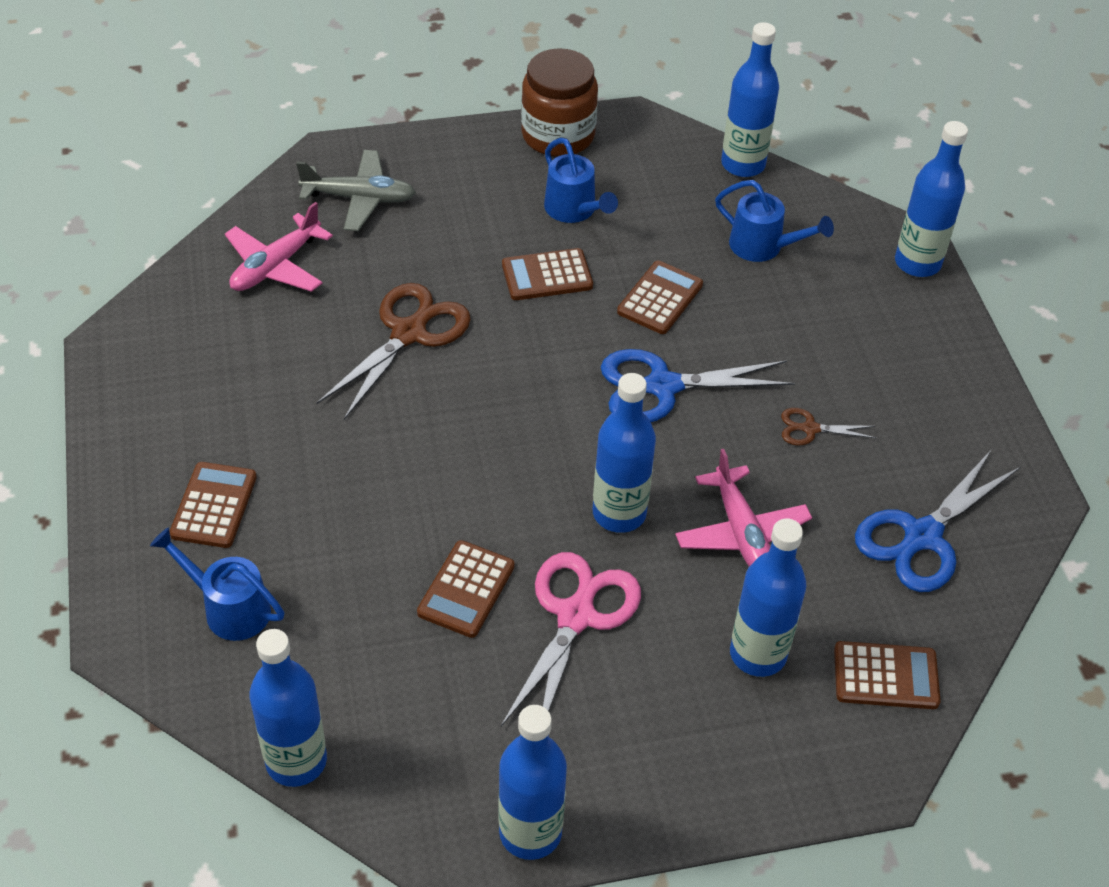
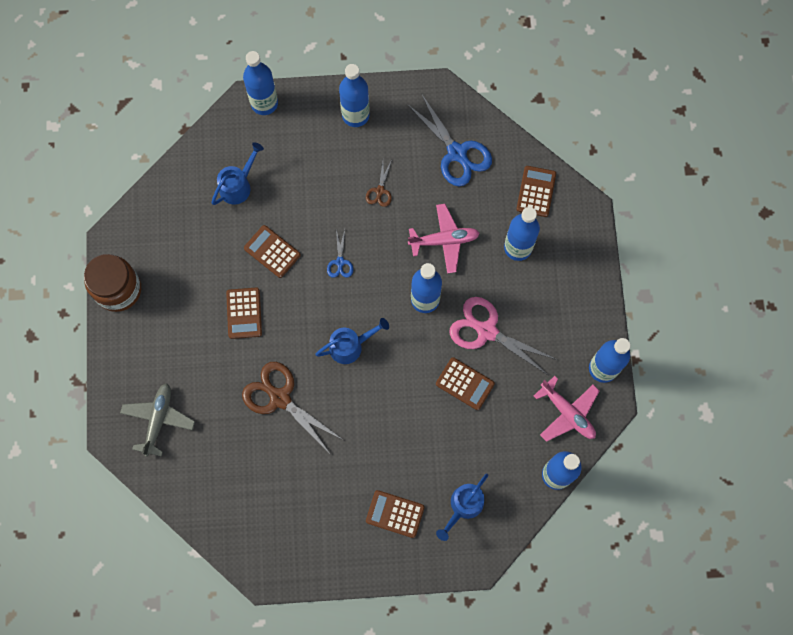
camera: 80 degrees left, 25 degrees up
pink plane [225,202,333,292] -> pink plane moved to [534,376,600,442]
blue watering can [544,138,618,223] -> blue watering can moved to [315,318,389,364]
blue scissors [601,349,795,422] -> blue scissors [327,230,353,278], size x0.49
blue bottle [721,22,779,177] -> blue bottle moved to [339,64,370,127]

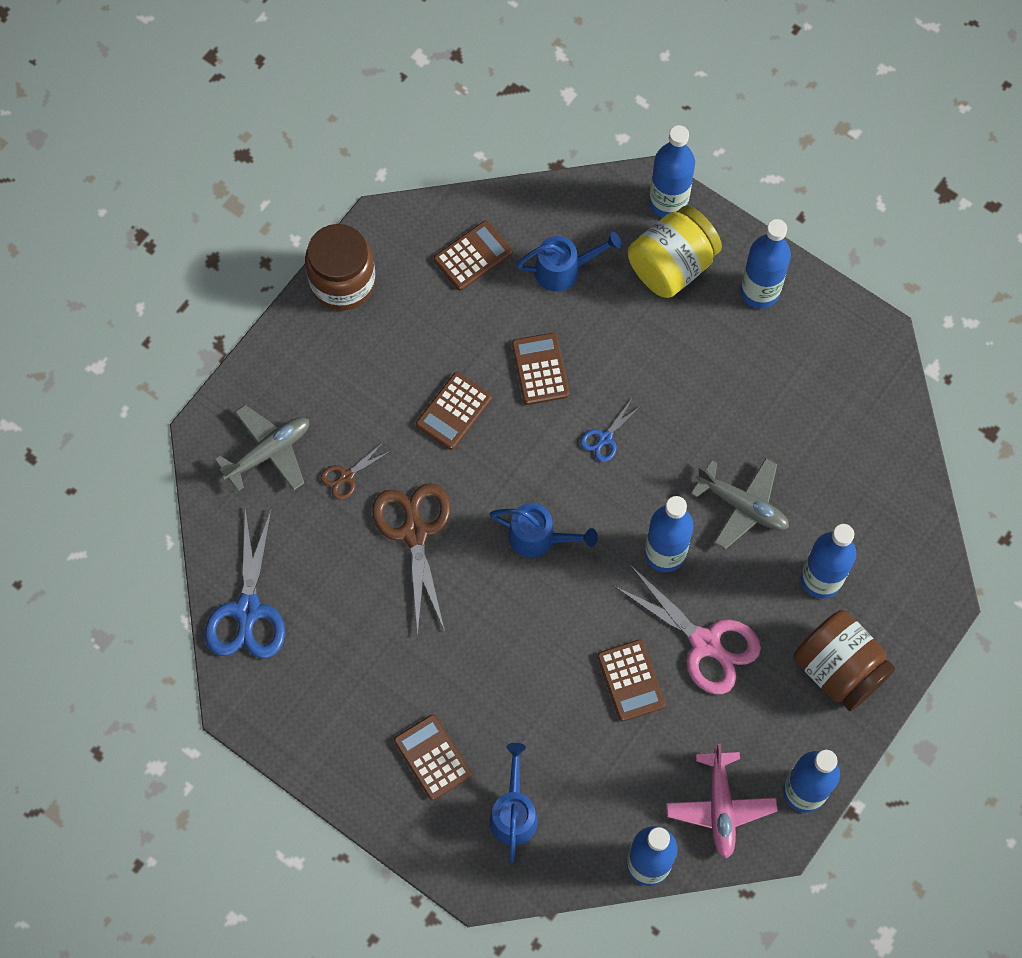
camera: 40 degrees right, 5 degrees down
brown scissors [366,162,392,207] -> brown scissors moved to [320,443,391,500]
blue scissors [407,93,492,187] -> blue scissors moved to [205,508,285,659]
pink plane [408,204,480,273] -> grey plane [691,458,789,549]
blue watering can [436,474,488,541] -> blue watering can turned 105 degrees clockwise [489,743,538,862]
pink scissors [449,297,558,376] -> pink scissors turned 150 degrees clockwise [613,565,761,694]
brown calculator [516,166,556,217] -> brown calculator moved to [434,221,512,291]
none -> yellow jar [628,206,722,298]
none -> brown jar [794,610,895,711]

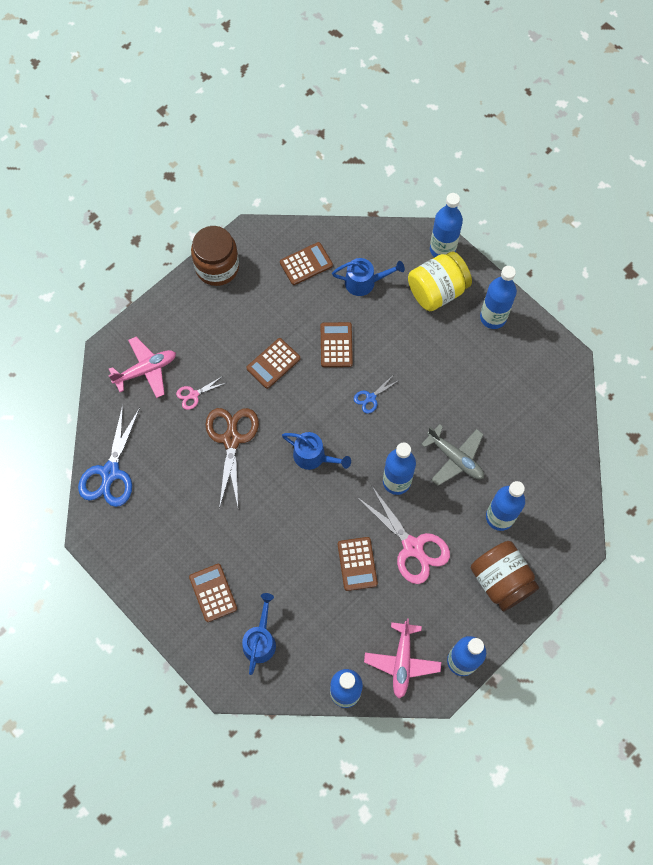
camera: 10 degrees right, 0 degrees up
grey plane [215,405,309,491] -> pink plane [108,337,176,398]
brown scissors [320,443,391,500] -> pink scissors [176,376,226,410]

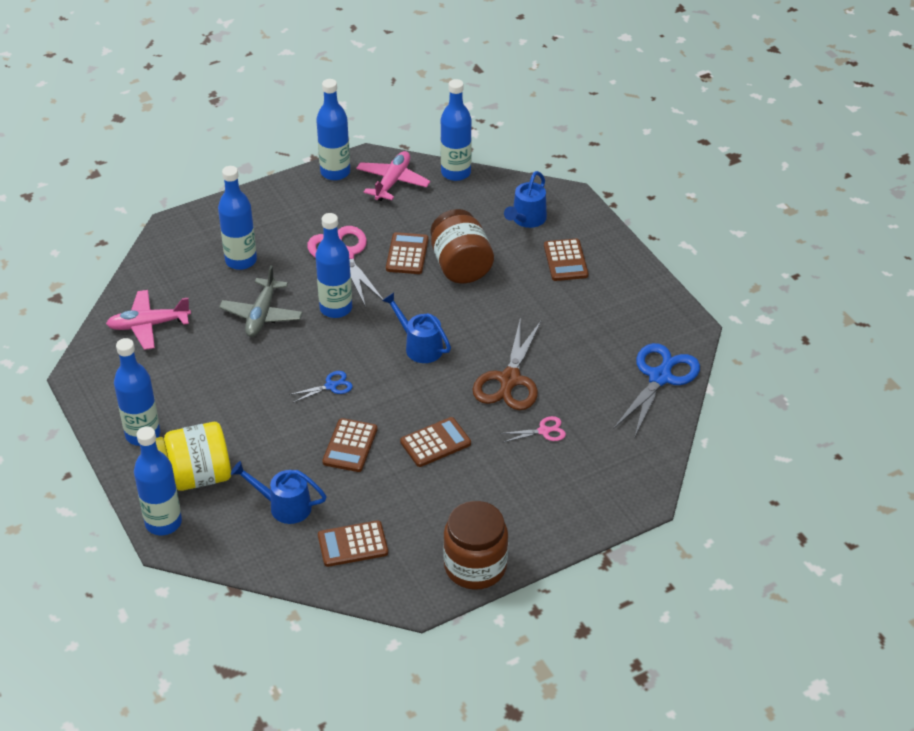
camera: 165 degrees left, 25 degrees down
pink plane [108,337,176,398] -> pink plane moved to [106,290,191,350]
grey plane [421,424,484,486] -> grey plane turned 135 degrees counterclockwise [219,265,303,337]
brown jar [471,541,539,611] -> brown jar moved to [430,209,494,284]

